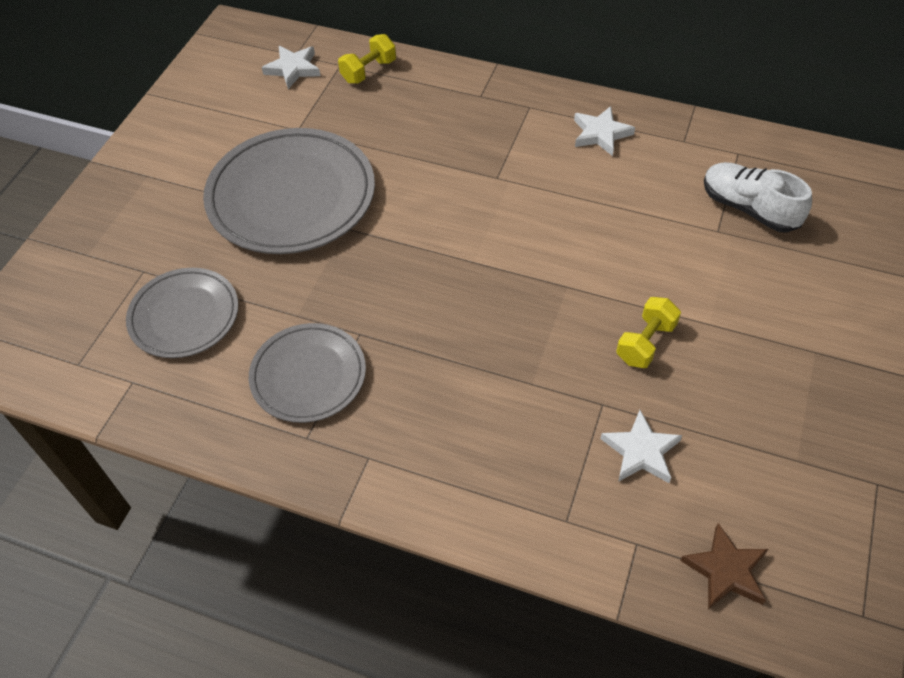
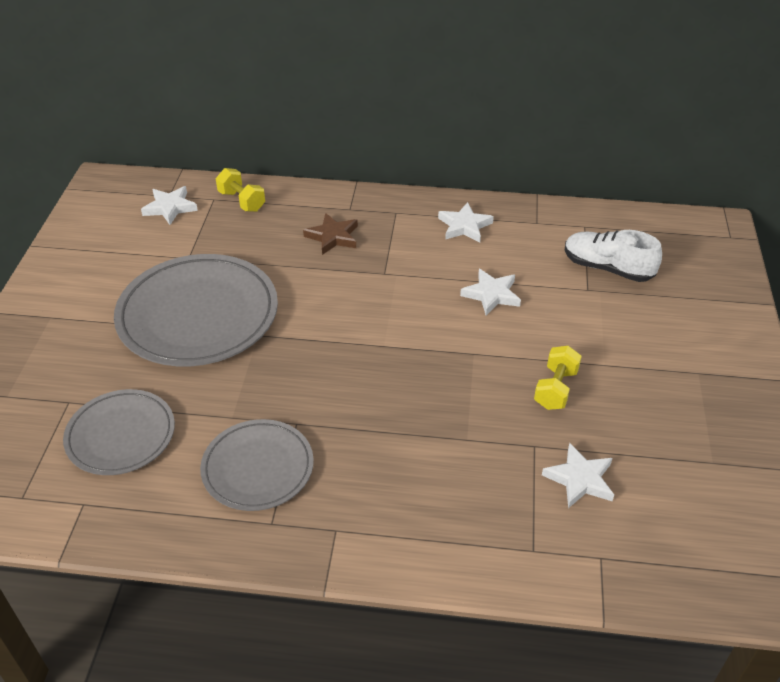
camera: 15 degrees left, 10 degrees down
yellow dumbbell [338,34,396,84] -> yellow dumbbell turned 75 degrees counterclockwise [216,168,265,212]
brown star [680,523,768,609] -> brown star moved to [303,213,358,255]
none -> white star [460,269,521,315]

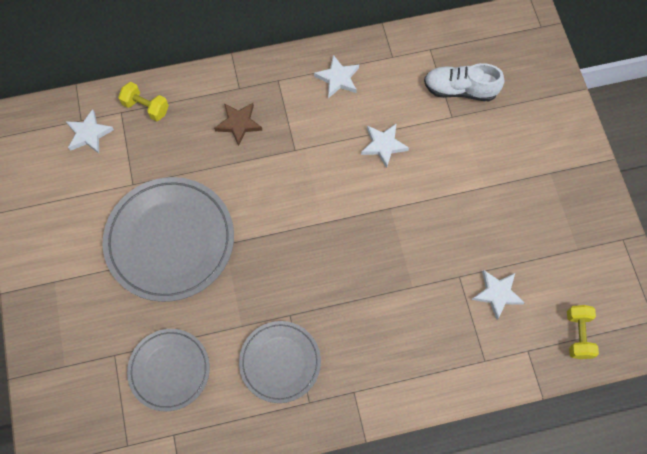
camera: 20 degrees left, 25 degrees up
yellow dumbbell [534,346,582,410] -> yellow dumbbell moved to [567,305,599,359]

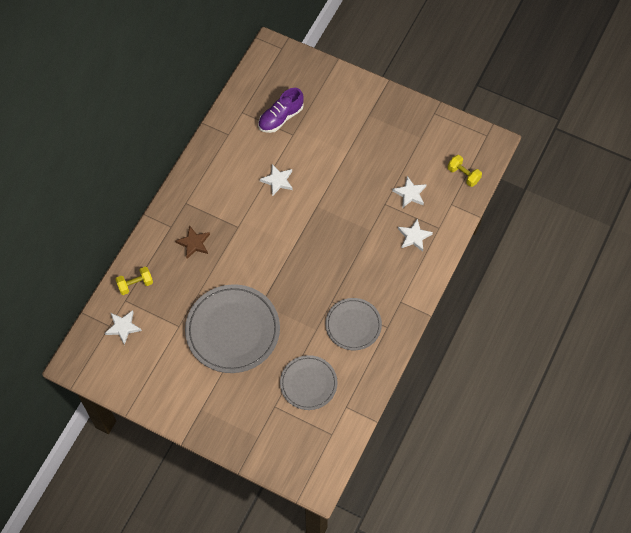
camera: 50 degrees left, 5 degrees down
white star [314,55,359,98] -> white star moved to [398,219,433,252]
white shoe [424,63,505,101] -> purple shoe [258,88,304,133]

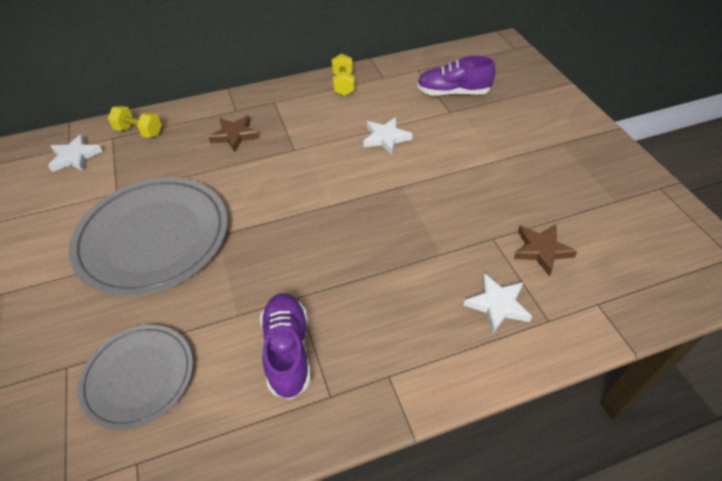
camera: 45 degrees right, 15 degrees down
grey plate [326,298,382,350] -> purple shoe [260,293,311,400]
white star [392,176,427,208] -> brown star [514,225,577,276]
yellow dumbbell [447,155,482,187] -> yellow dumbbell moved to [332,53,355,96]

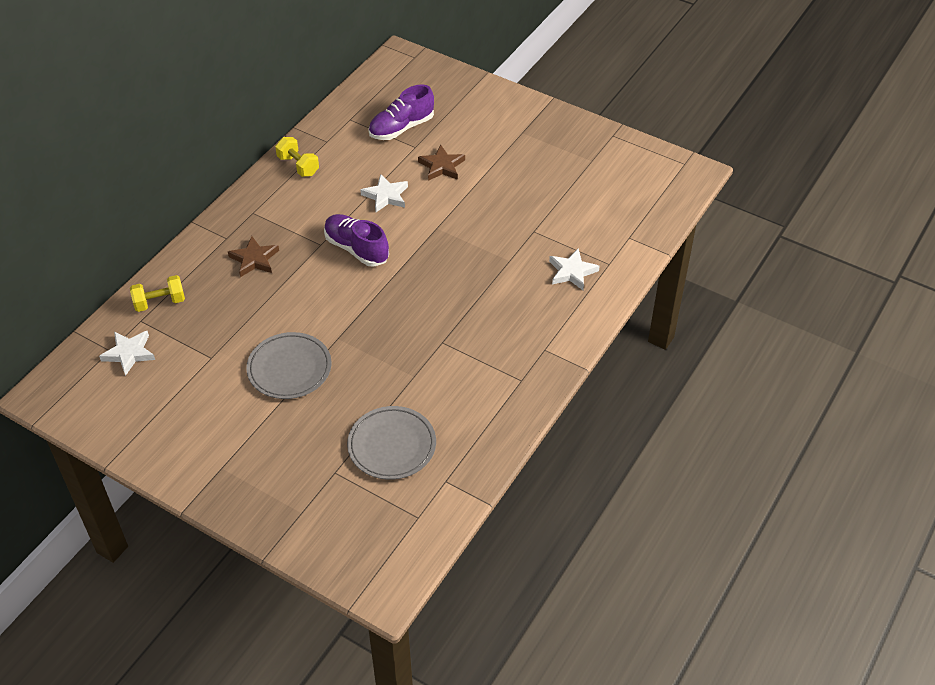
camera: 40 degrees left, 0 degrees up
grey plate [69,177,228,296] -> grey plate [246,332,332,399], size x0.60
purple shoe [260,293,311,400] -> purple shoe moved to [324,214,389,267]
brown star [514,225,577,276] -> brown star moved to [418,145,465,181]

